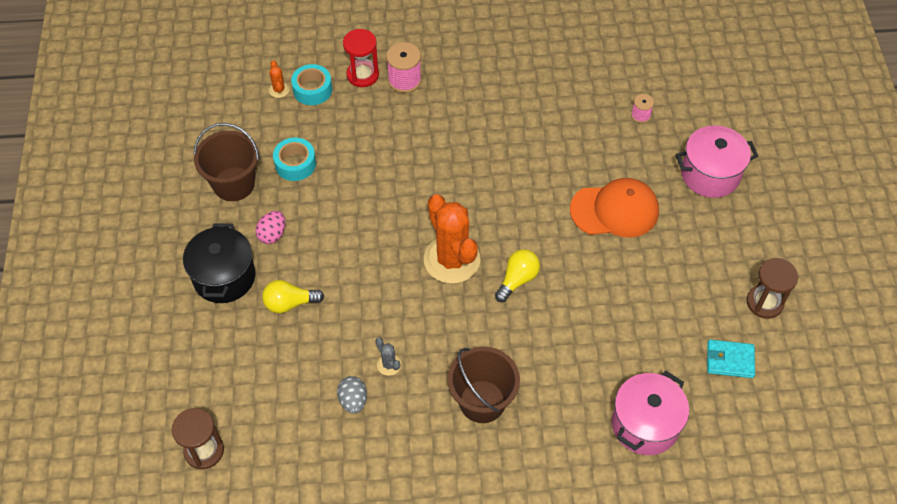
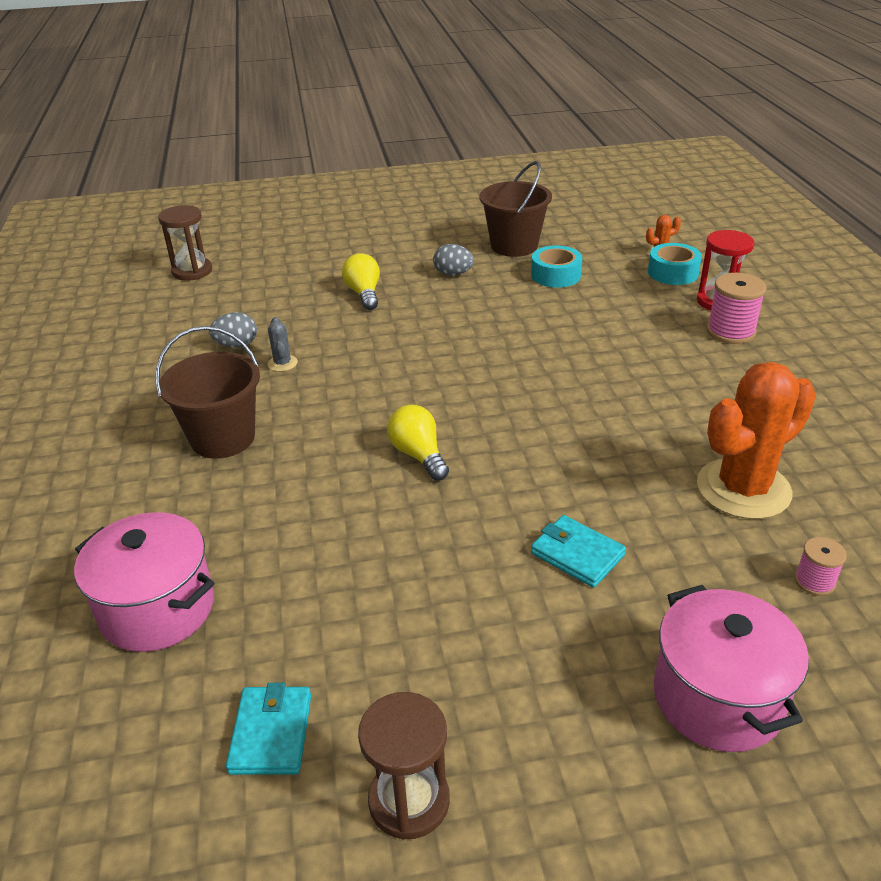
camera: 85 degrees right, 20 degrees down
black pot [183,223,255,303] -> none
pink egg [255,211,285,244] -> grey egg [433,244,474,276]
grey cactus [376,338,401,376] -> grey cactus turned 60 degrees counterclockwise [267,317,298,372]
orange cactus [424,194,481,284] -> orange cactus moved to [697,362,816,519]
yellow light bulb [495,249,540,302] -> yellow light bulb turned 150 degrees counterclockwise [387,404,449,481]
orange cap [570,178,659,238] -> turquoise wallet [531,515,626,588]

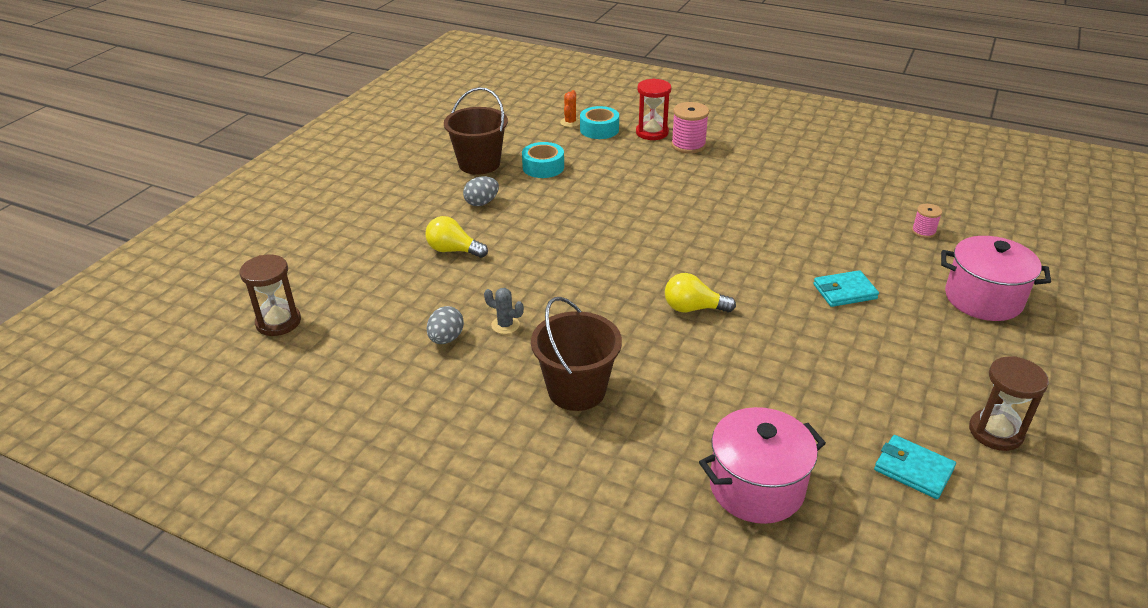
camera: 55 degrees left, 0 degrees up
orange cactus [697,362,816,519] -> none

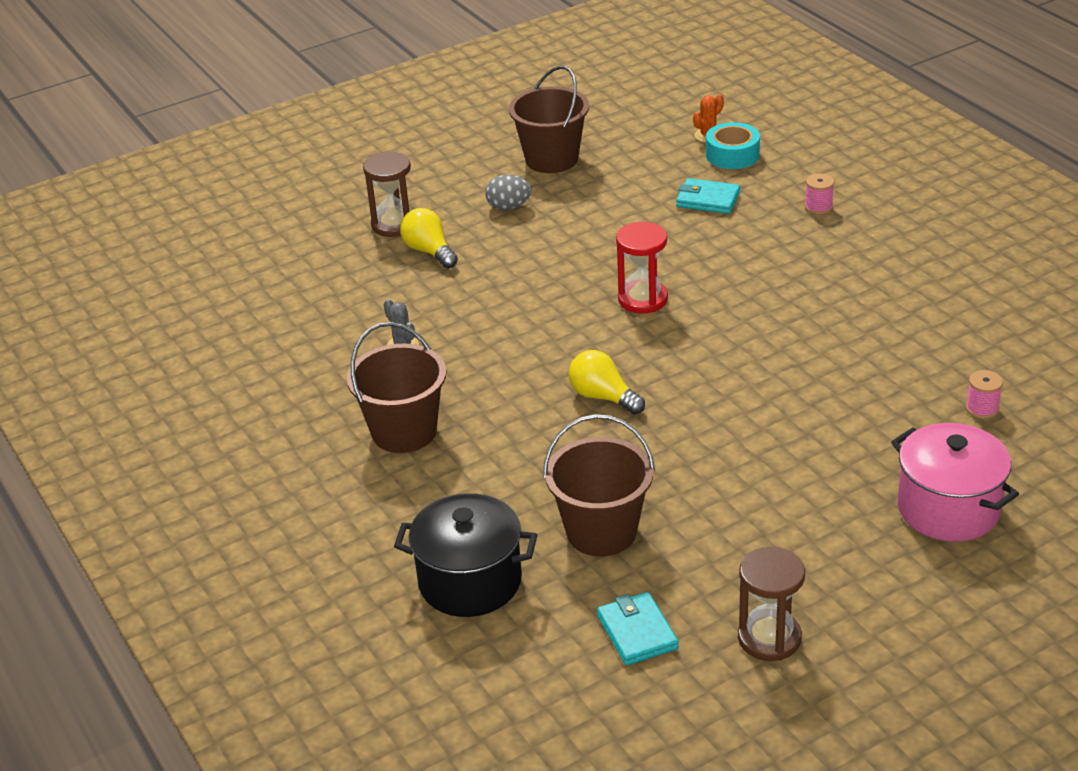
camera: 35 degrees right, 0 degrees up
brown hourglass [240,255,301,336] -> brown hourglass moved to [363,151,411,237]
grey egg [427,306,464,344] -> none
turquoise tape [522,142,564,178] -> none
red hourglass [636,79,671,140] -> red hourglass moved to [616,222,668,314]
pink spool [671,102,709,153] -> pink spool [805,173,834,214], size x0.57
pink pot [699,407,826,524] -> black pot [394,493,537,617]
turquoise wallet [813,270,879,307] -> turquoise wallet moved to [676,178,740,214]
none -> brown bucket [543,414,655,556]

